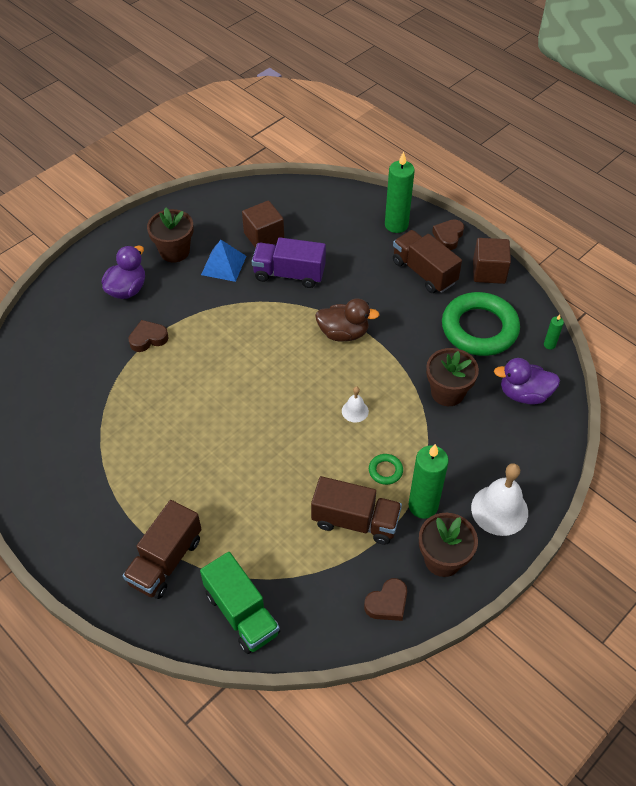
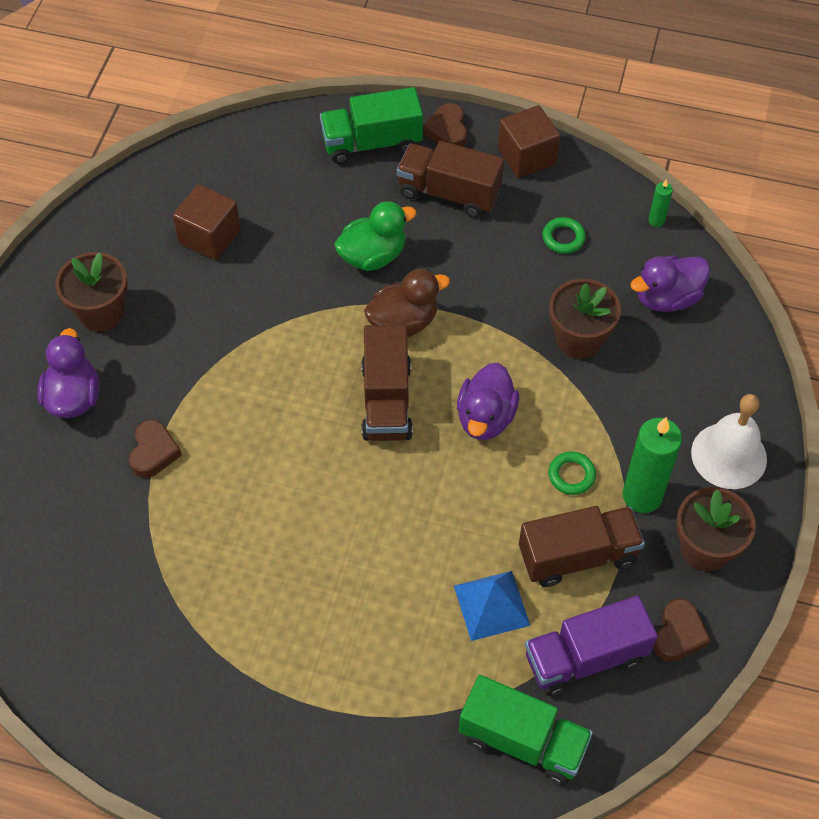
camera: 30 degrees left, 5 degrees up
brown truck [123,500,202,599] -> brown truck moved to [361,325,413,441]
brown heart [128,320,169,352] -> brown heart turned 150 degrees clockwise [129,420,182,478]
blue pyramid [201,240,246,282] -> blue pyramid moved to [454,571,530,641]
purple truck [252,237,326,288] -> purple truck moved to [525,596,658,696]
white bell [342,386,369,423] -> purple duck [457,363,519,440]
green candle [385,151,415,233] -> green truck [320,87,423,164]
green ring [442,292,520,356] -> green ring [542,217,586,254], size x0.40
none -> green duck [334,201,417,271]

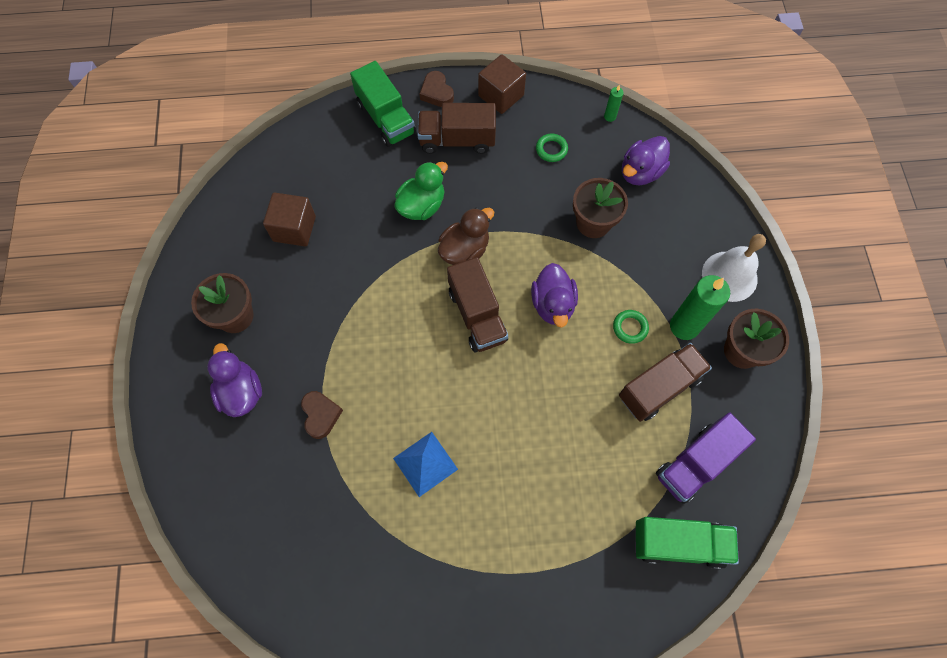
camera: 20 degrees left, 10 degrees up
green truck [320,87,423,164] -> green truck turned 90 degrees counterclockwise [350,61,416,147]
blue pyramid [454,571,530,641] -> blue pyramid moved to [393,432,458,497]
brown heart [653,599,710,662] -> none

